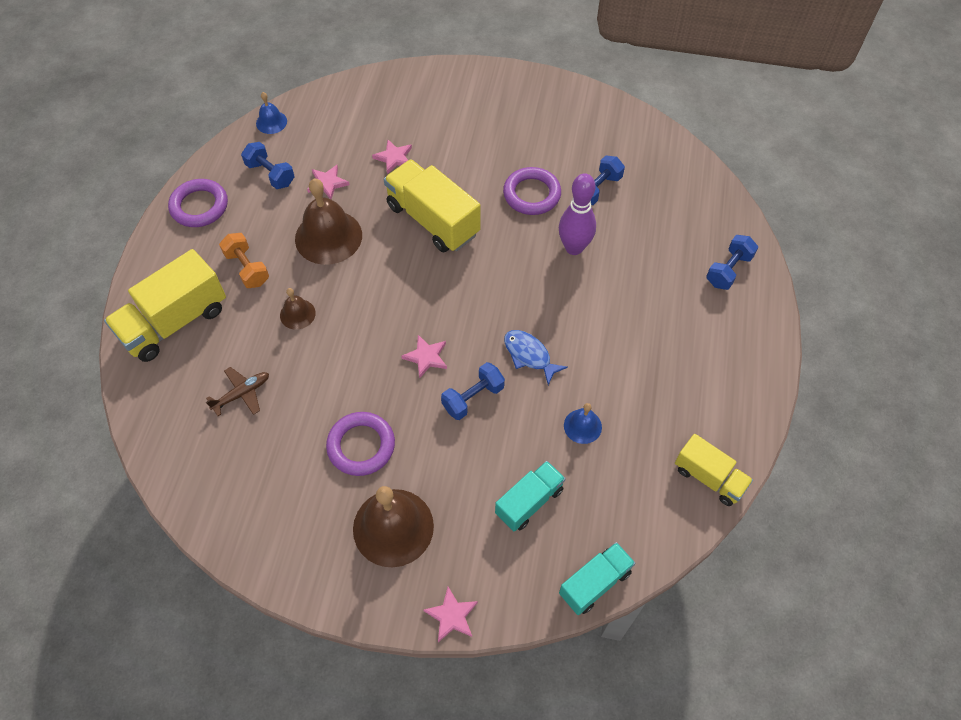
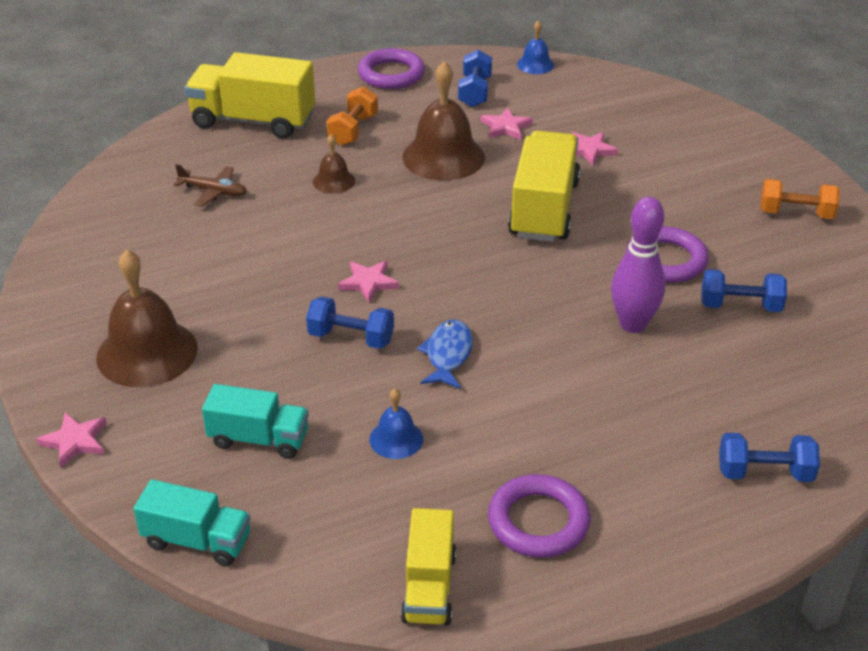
camera: 55 degrees right, 20 degrees down
purple ring [326,412,395,476] -> purple ring moved to [488,474,591,558]
none -> orange dumbbell [760,179,840,219]

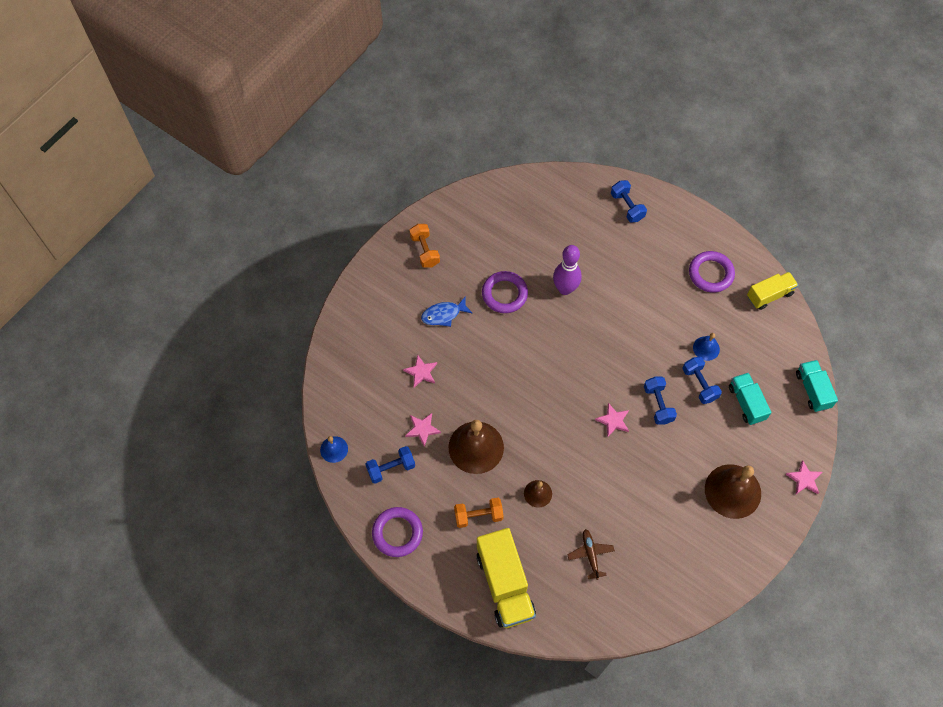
camera: 120 degrees left, 25 degrees up
blue fish [417,319,473,388] -> blue fish moved to [421,296,473,327]
yellow truck [508,130,581,242] -> none
blue dumbbell [701,269,787,312] -> blue dumbbell moved to [682,356,722,404]

